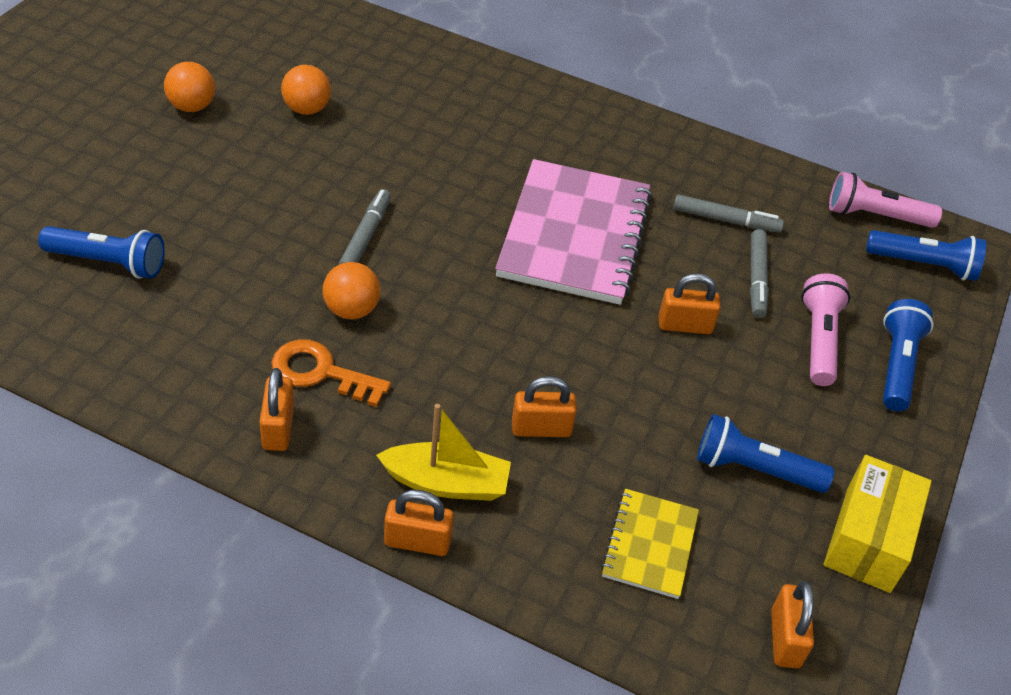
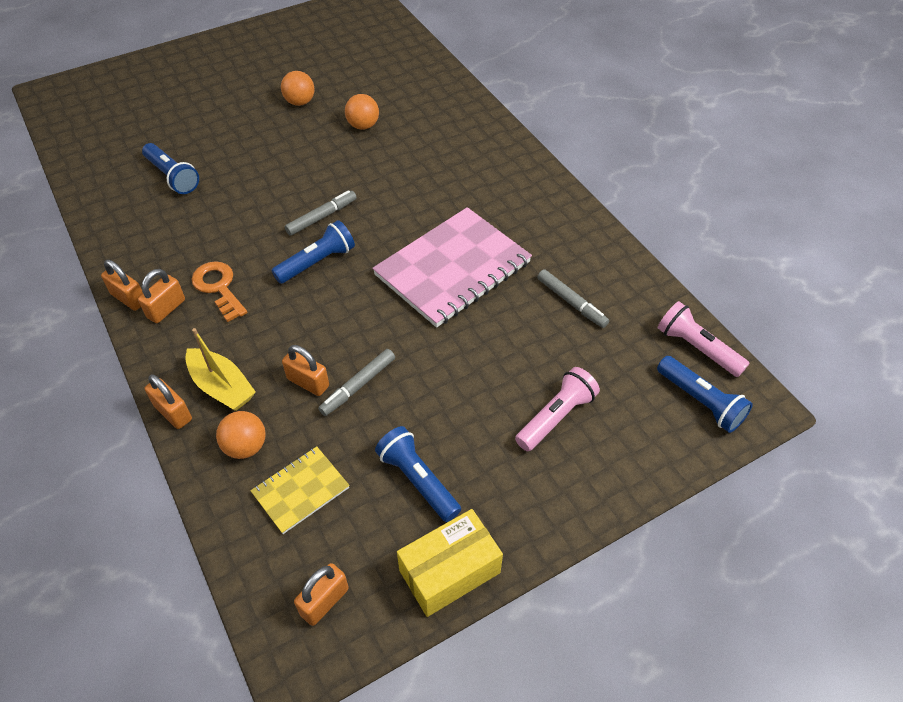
camera: 40 degrees right, 5 degrees up
orange ball [323,262,380,319] -> orange ball moved to [216,411,266,459]
orange padlock [659,273,721,334] -> orange padlock moved to [101,260,143,311]
grey marker [750,229,769,318] -> grey marker moved to [318,349,395,416]
blue flashlight [883,299,934,411] -> blue flashlight moved to [271,220,355,284]

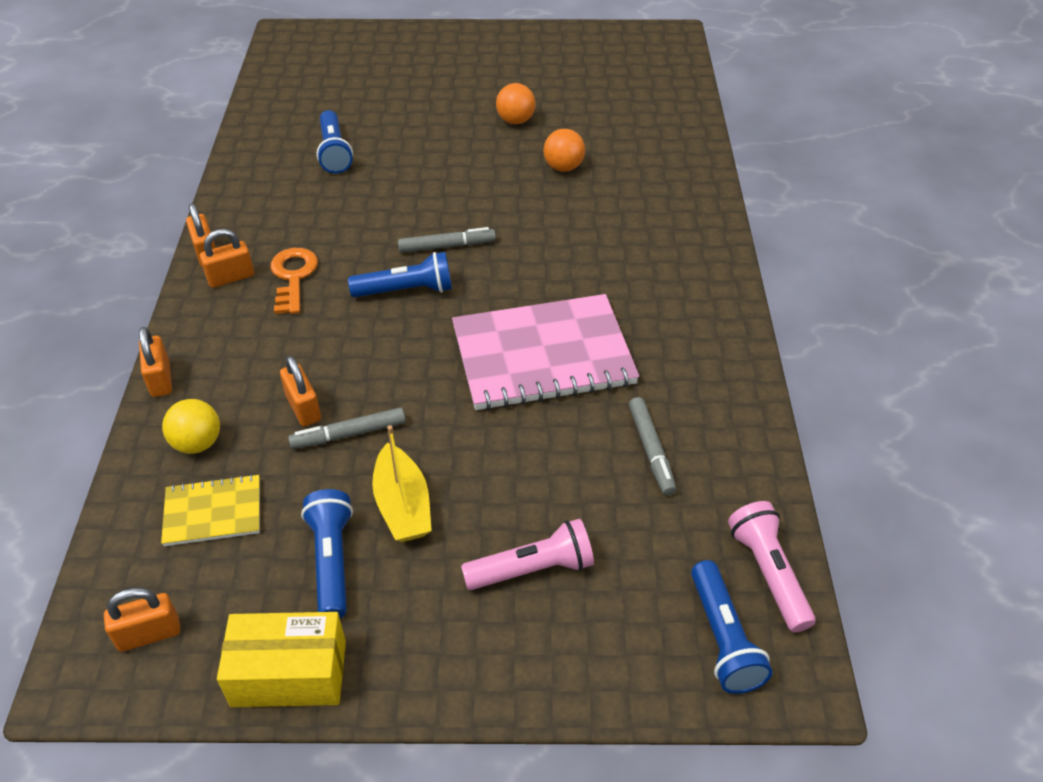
camera: 30 degrees right, 5 degrees down
yellow boat [185,328,256,411] -> yellow boat moved to [372,425,432,542]
orange ball [216,411,266,459] -> yellow ball [162,399,220,454]

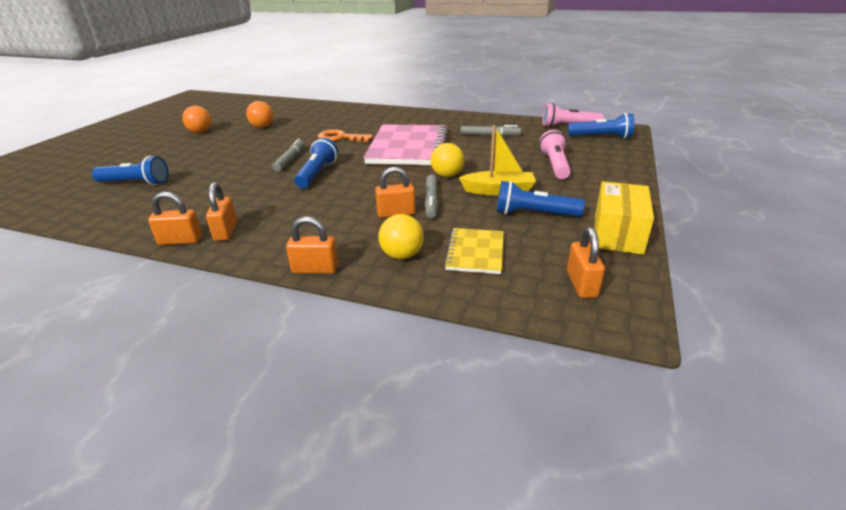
camera: 70 degrees left, 15 degrees down
orange key [270,248,318,314] -> orange key moved to [318,129,373,142]
none -> yellow ball [431,143,464,177]

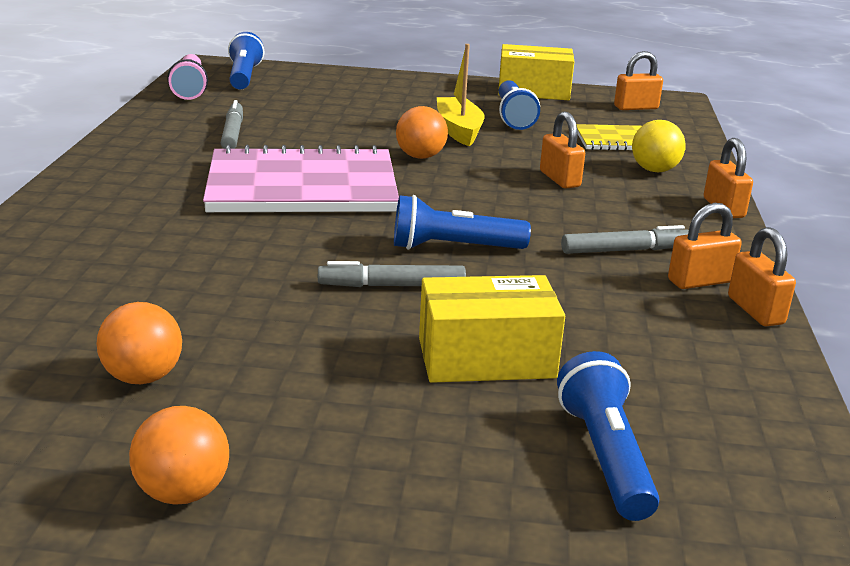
camera: 105 degrees left, 5 degrees down
orange key [318,129,373,142] -> none
grey marker [425,175,438,218] -> grey marker moved to [561,225,689,254]
yellow ball [431,143,464,177] -> orange ball [396,106,448,159]
pink flashlight [539,130,571,179] -> none
none -> yellow box [419,275,565,383]

